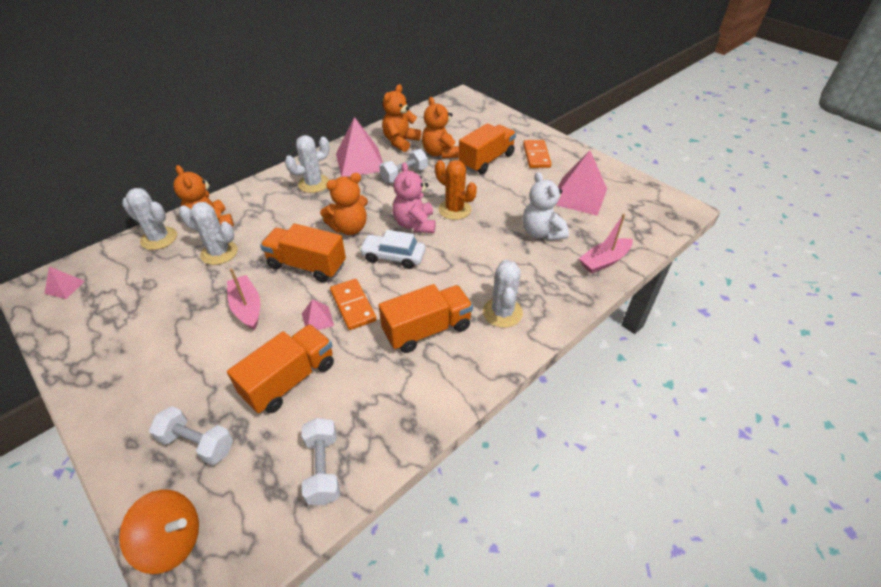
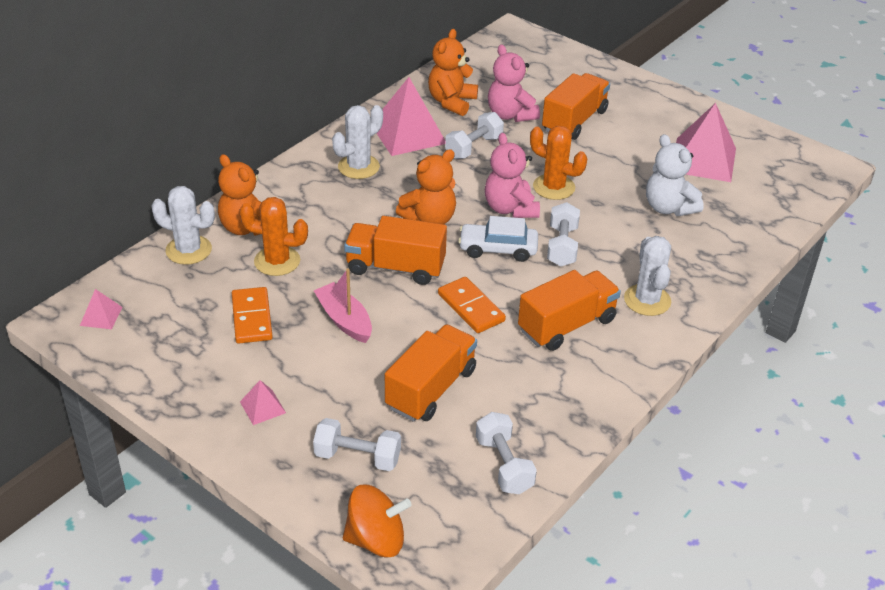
camera: 10 degrees left, 5 degrees down
white cactus [179,202,238,265] -> orange cactus [239,197,308,276]
pink pyramid [302,299,334,330] -> pink pyramid moved to [240,380,286,425]
orange teddy bear [422,97,459,159] -> pink teddy bear [488,44,540,122]
orange domino [523,140,552,168] -> orange domino moved to [232,287,273,344]
pink boat [579,214,633,274] -> none
none -> white dumbbell [547,202,580,266]

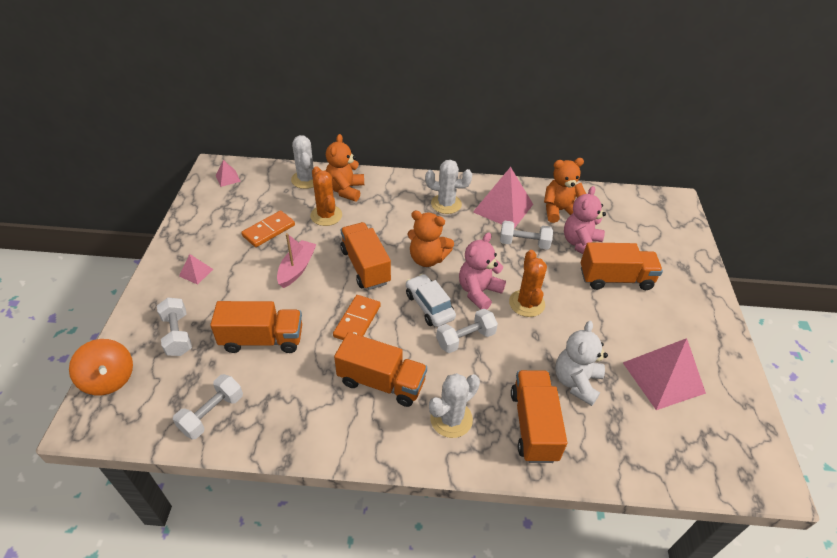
camera: 55 degrees right, 5 degrees up
none -> orange truck [511,370,567,463]

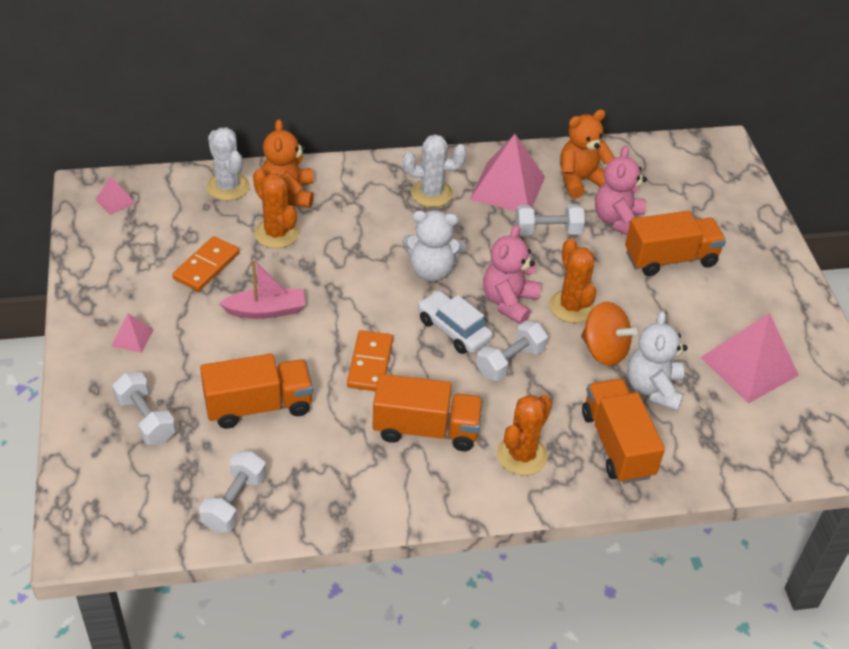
camera: 15 degrees left, 0 degrees up
orange spinning top [69,339,133,395] -> orange spinning top moved to [581,302,637,366]
pink boat [277,233,317,288] -> pink boat turned 75 degrees clockwise [219,259,305,319]
orange truck [340,222,391,290] -> none
orange teddy bear [407,211,454,267] -> white teddy bear [402,210,466,282]
white cactus [429,373,480,438] -> orange cactus [497,395,552,475]

